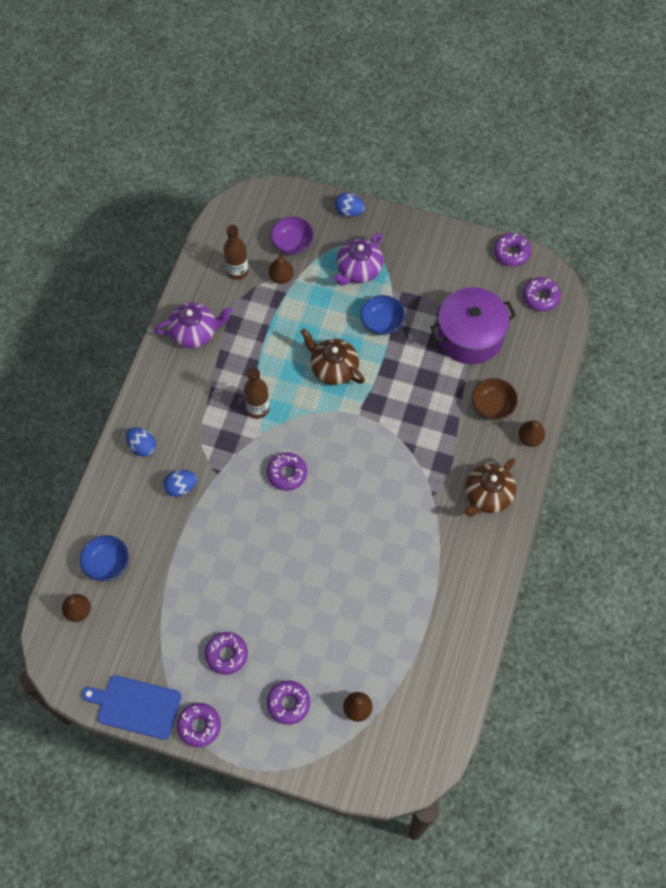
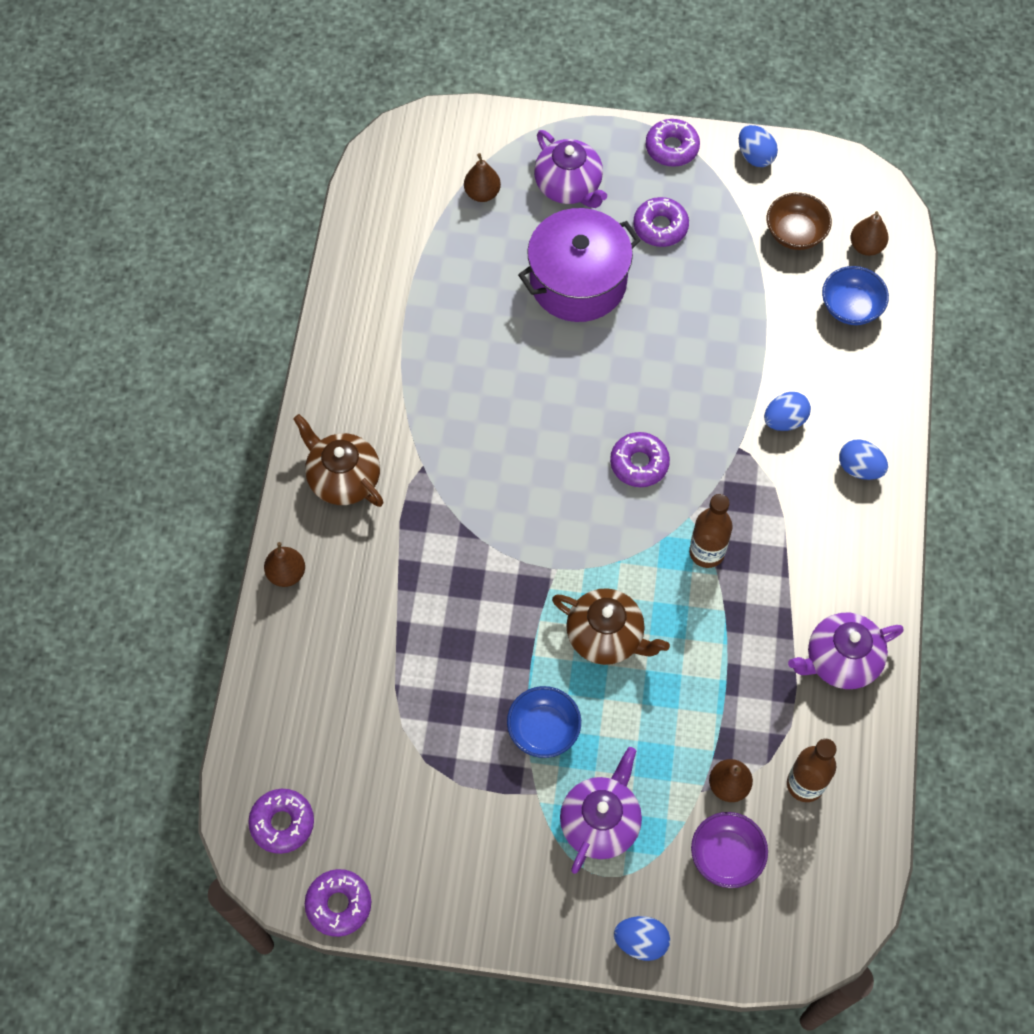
camera: 170 degrees right, 0 degrees up
blue cutting board [82,675,182,740] -> blue egg [739,125,778,167]
purple donut [267,681,310,725] -> purple teapot [534,130,607,208]
purple pot [430,287,516,364] -> purple pot moved to [518,208,641,322]
brown teapot [464,458,516,517] -> brown teapot turned 75 degrees counterclockwise [293,414,383,507]
brown bowl [472,378,518,420] -> brown bowl moved to [767,193,832,250]

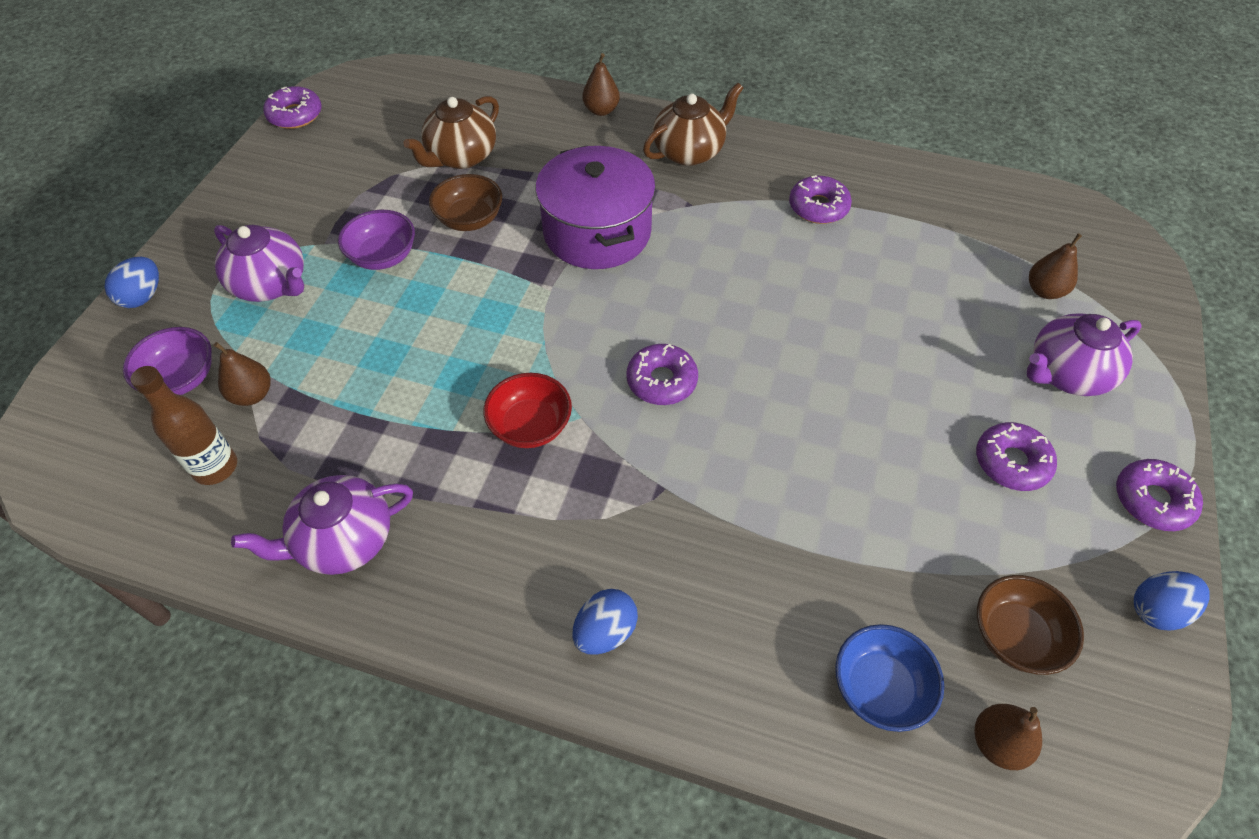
camera: 100 degrees right, 10 degrees down
purple donut [248,789,314,854] -> purple donut moved to [789,175,852,224]
blue bowl [507,686,581,758] -> purple bowl [338,210,415,270]
purple pot [518,208,641,322] -> purple pot moved to [535,146,656,269]
brown teapot [552,588,670,665] -> brown teapot moved to [404,96,499,169]
brown bottle [689,494,733,568] -> red bowl [483,373,572,448]
blue egg [764,392,811,431] -> none
purple teapot [788,613,904,689] -> purple teapot turned 105 degrees counterclockwise [231,475,413,575]
none -> brown bowl [429,174,502,231]

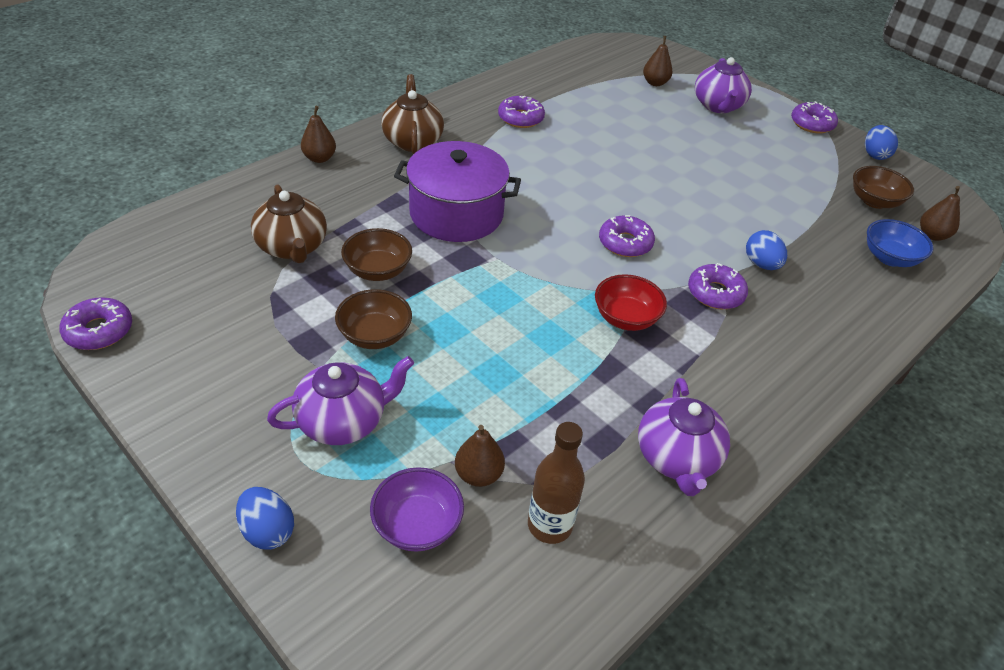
camera: 65 degrees left, 10 degrees down
purple bowl [338,210,415,270] -> brown bowl [335,289,412,349]
blue egg [572,589,638,655] -> blue egg moved to [746,230,787,270]
purple donut [976,422,1057,491] -> purple donut moved to [688,263,748,309]

